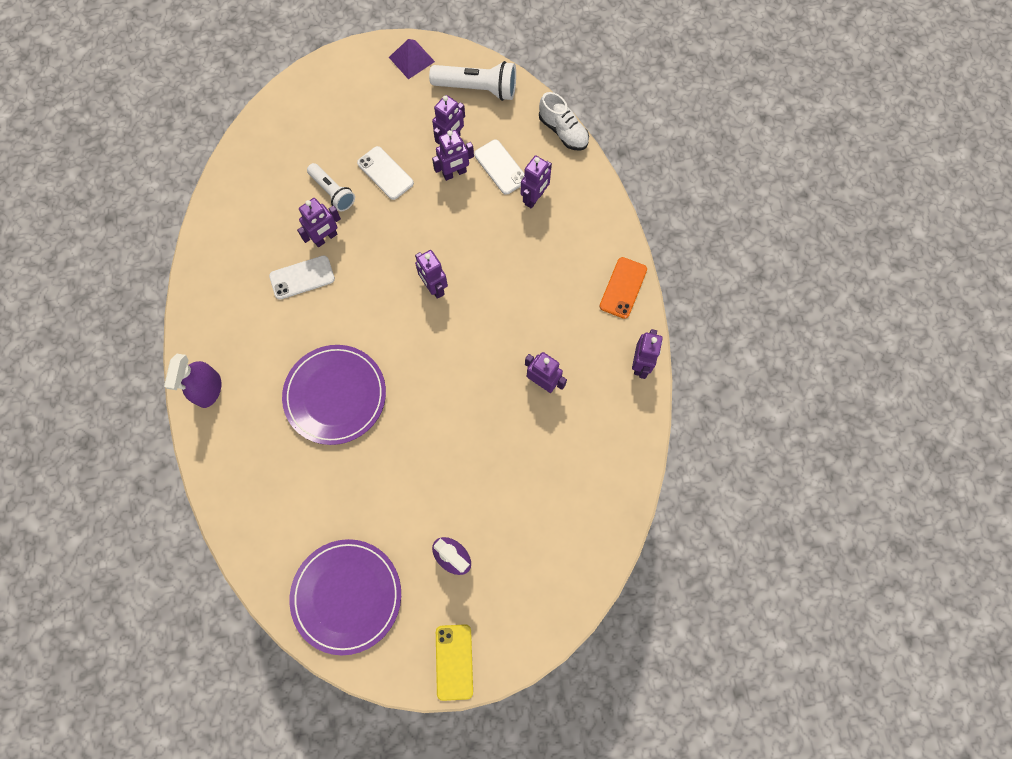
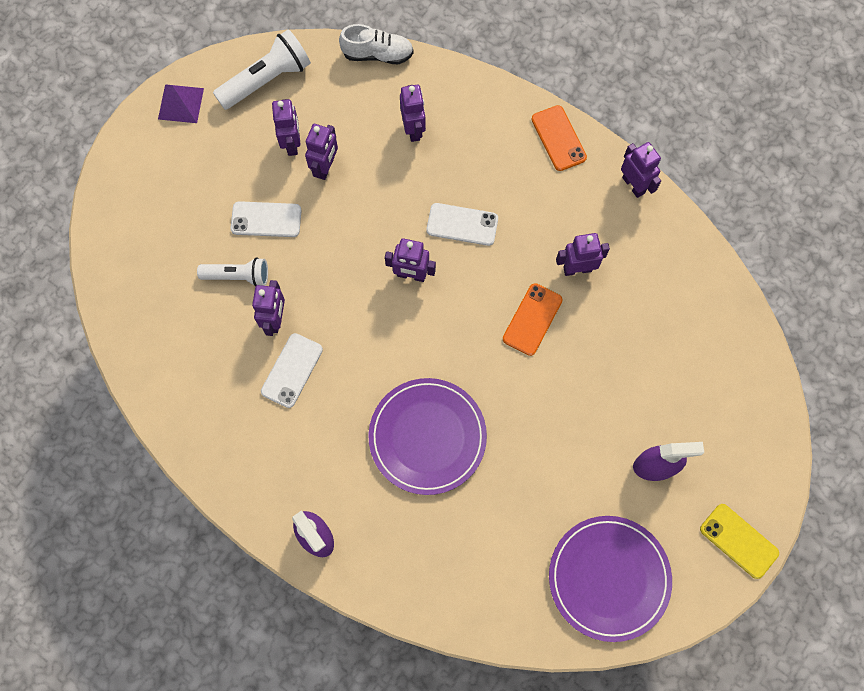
camera: 45 degrees left, 0 degrees up
white phone [474,140,524,195] -> white phone moved to [426,203,498,246]
none -> orange phone [503,283,563,356]

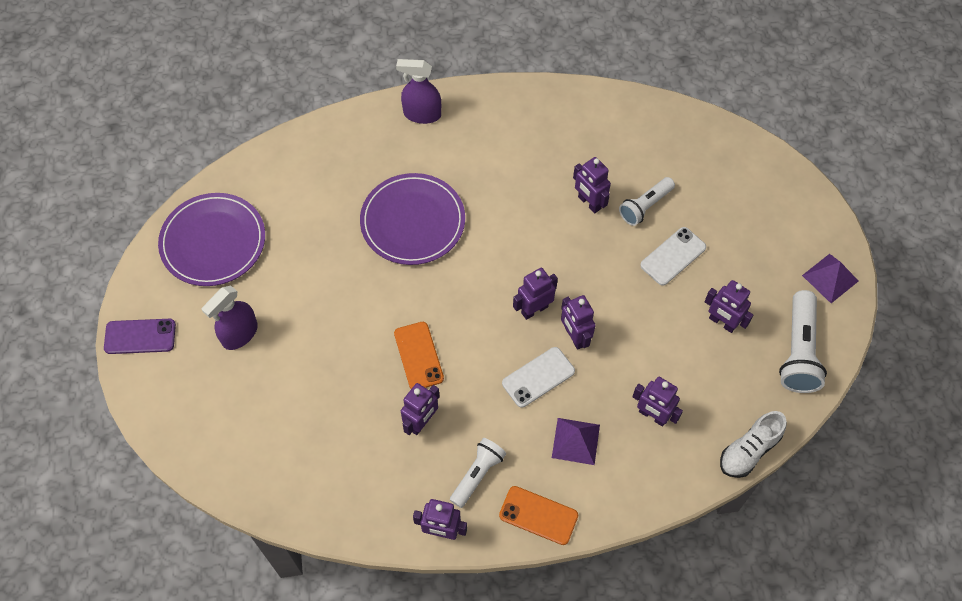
camera: 135 degrees right, 10 degrees down
white phone [261,333,323,408] -> none
purple robot [305,124,338,180] -> purple robot moved to [561,295,596,350]
yellow phone [700,504,779,579] -> purple phone [104,319,176,354]
none -> white flashlight [450,438,506,508]
none -> purple pyramid [552,418,600,465]

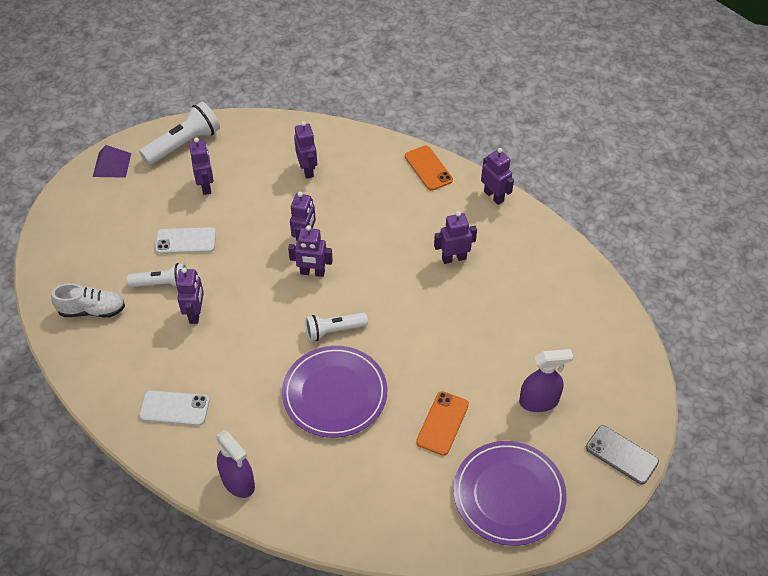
camera: 140 degrees left, 10 degrees down
purple phone [104,319,176,354] -> grey phone [586,425,659,485]
orange phone [394,322,444,389] -> orange phone moved to [416,391,469,456]
white flashlight [450,438,506,508] -> white flashlight moved to [305,312,368,341]
white phone [502,347,575,408] -> white phone moved to [139,390,209,426]
purple pyramid [552,418,600,465] -> none
white shoe [720,411,787,478] -> white shoe moved to [51,283,125,318]

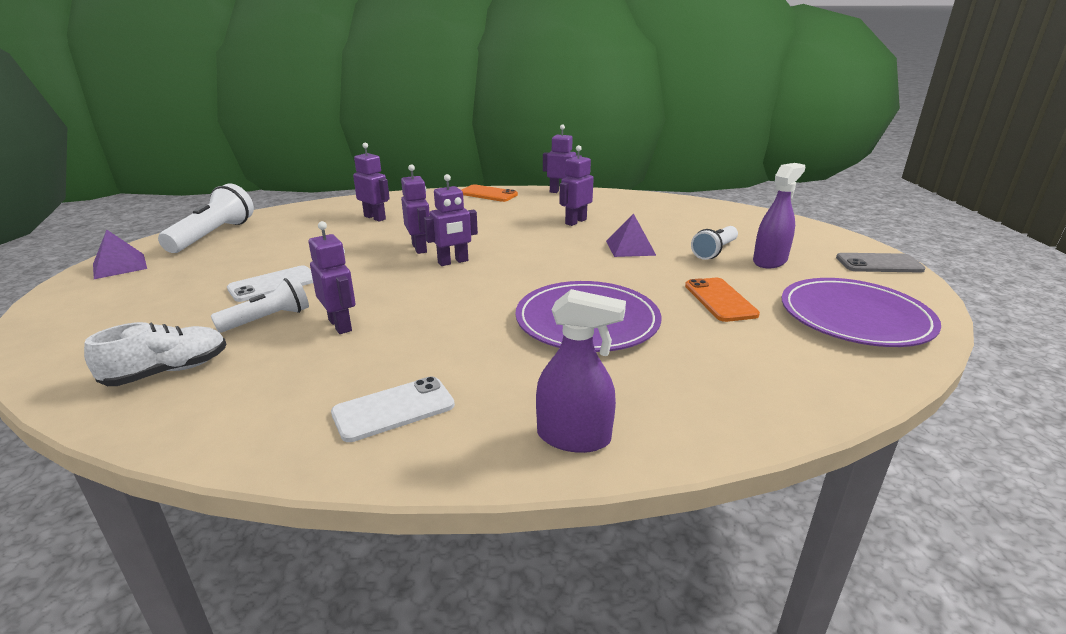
camera: 35 degrees left, 25 degrees down
purple robot [189,138,214,195] -> none
white flashlight [305,312,368,341] -> white flashlight moved to [691,226,738,260]
none -> purple pyramid [606,213,656,257]

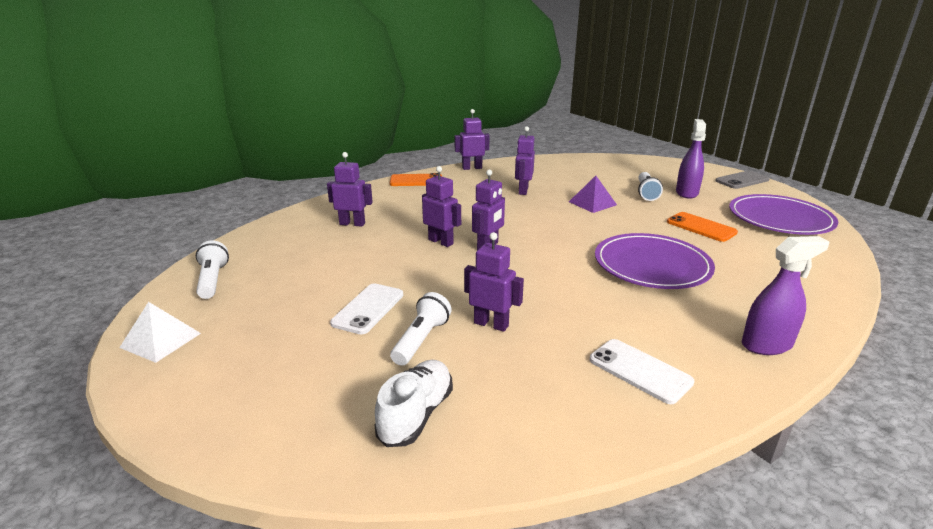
camera: 30 degrees left, 0 degrees up
purple pyramid [93,230,147,279] -> white pyramid [119,302,201,363]
white flashlight [158,183,254,253] -> white flashlight [196,240,229,299], size x0.65
white phone [331,376,455,442] -> white phone turned 75 degrees counterclockwise [590,339,694,404]

